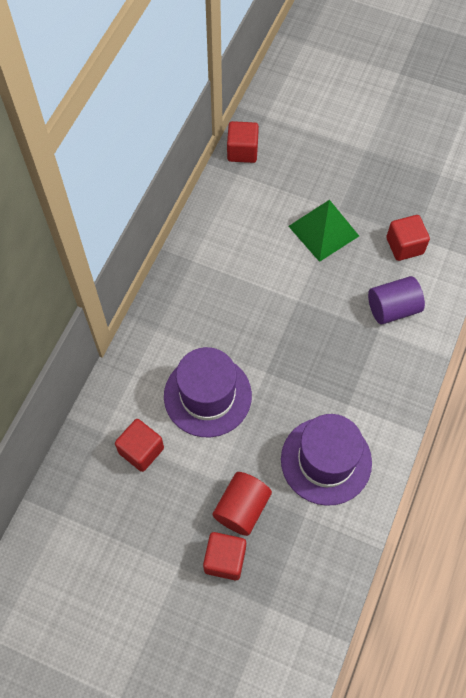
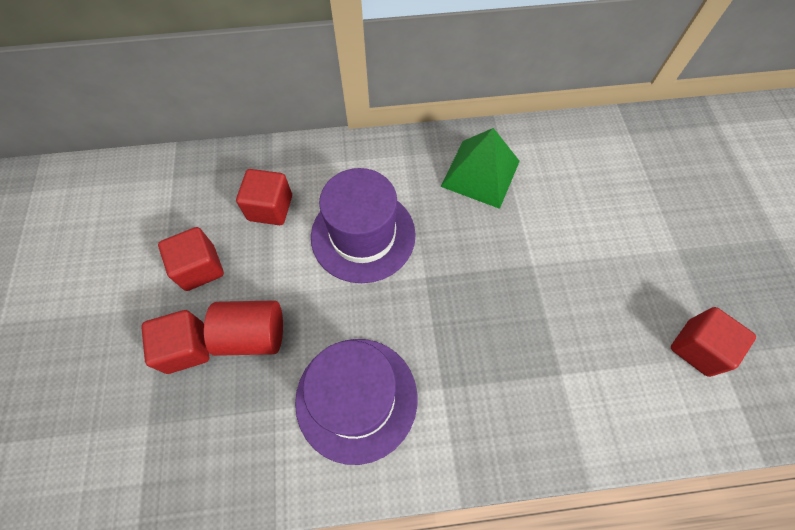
camera: 60 degrees right, 0 degrees up
red cube [227,121,259,163] -> red cube moved to [158,227,224,291]
green pyramid [288,200,359,262] -> green pyramid moved to [440,128,520,209]
purple cylinder [368,276,425,324] -> none

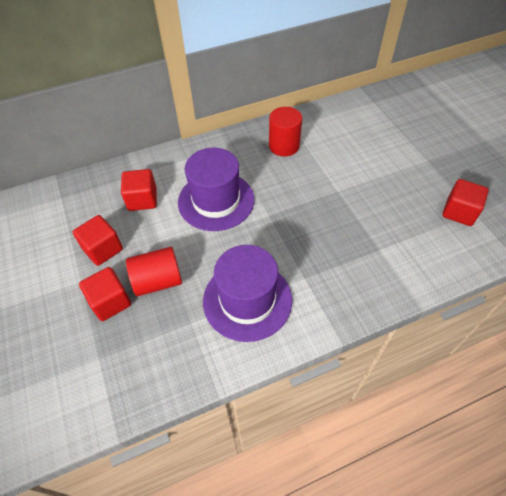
camera: 15 degrees left, 10 degrees down
green pyramid [440,128,520,209] -> red cylinder [269,107,302,156]

